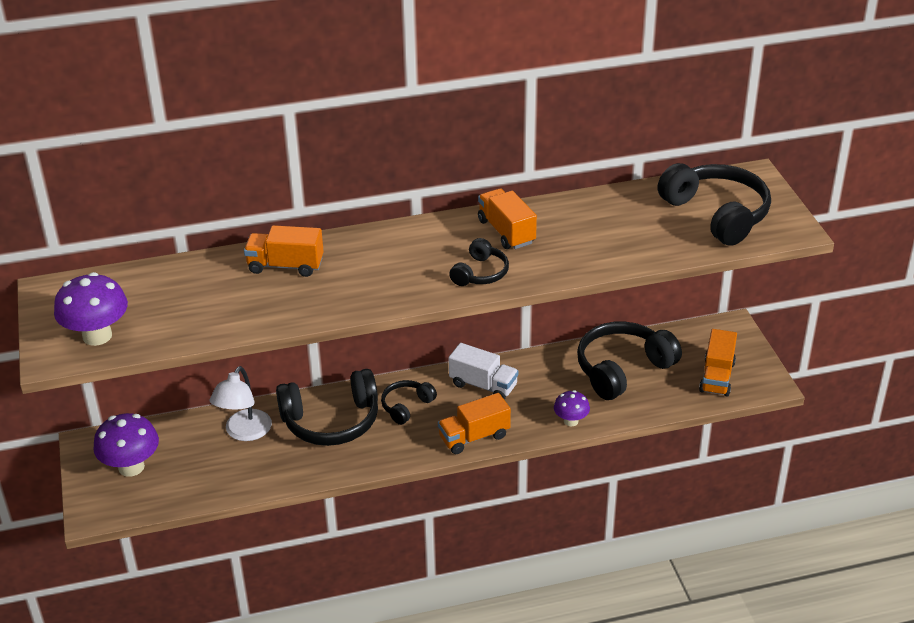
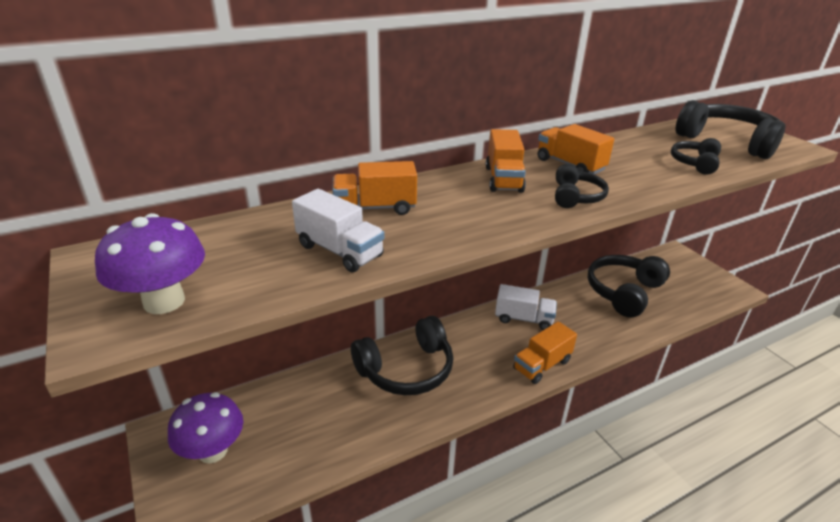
camera: 15 degrees left, 5 degrees down
white lamp [209,366,272,441] -> none
black headphones [381,380,437,425] -> black headphones moved to [671,138,721,175]
purple mushroom [554,390,590,426] -> none
orange truck [699,329,737,396] -> orange truck moved to [486,129,526,193]
none -> white truck [292,189,385,272]

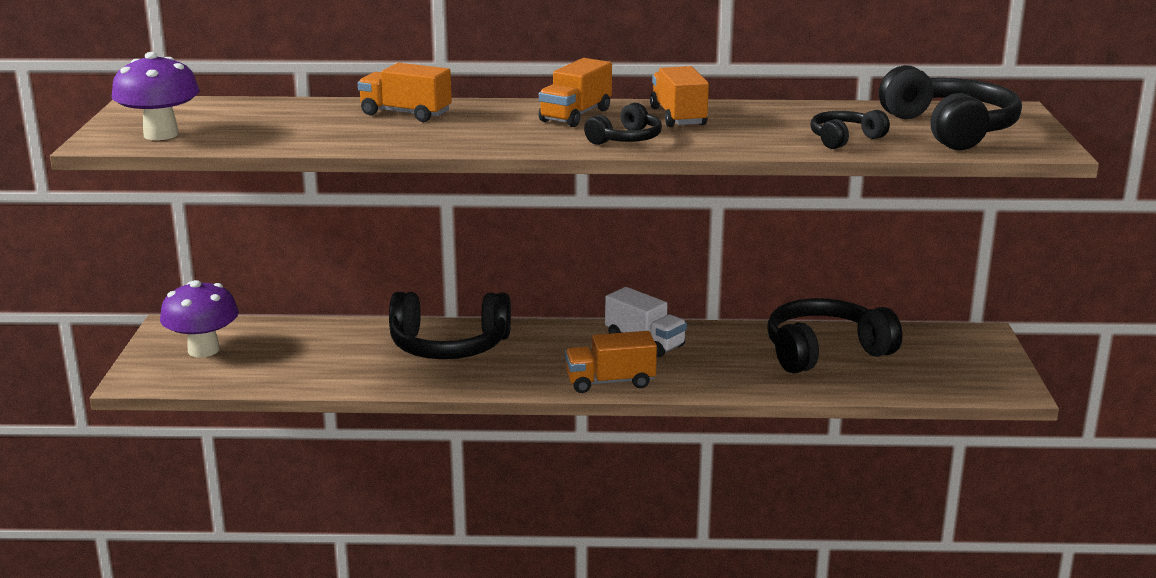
camera: 30 degrees right, 10 degrees down
white truck [292,189,385,272] -> none

